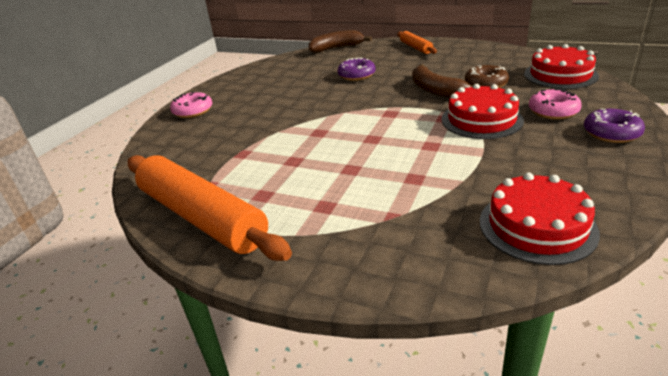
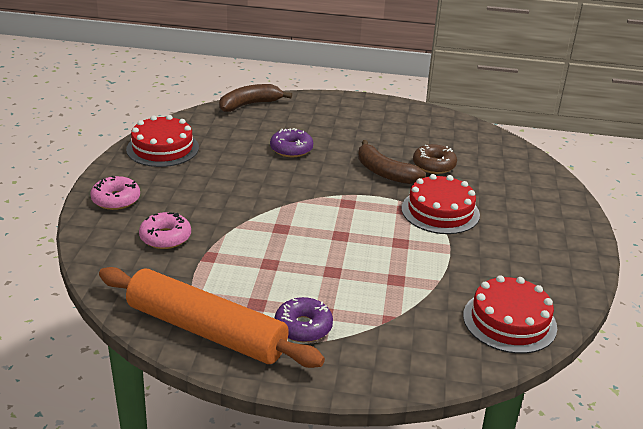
camera: 20 degrees left, 0 degrees up
orange rolling pin [397,31,437,54] -> none
red cake [524,44,599,89] -> red cake moved to [126,115,199,167]
pink donut [529,89,582,120] -> pink donut moved to [139,212,191,249]
purple donut [584,108,645,143] -> purple donut moved to [275,297,333,342]

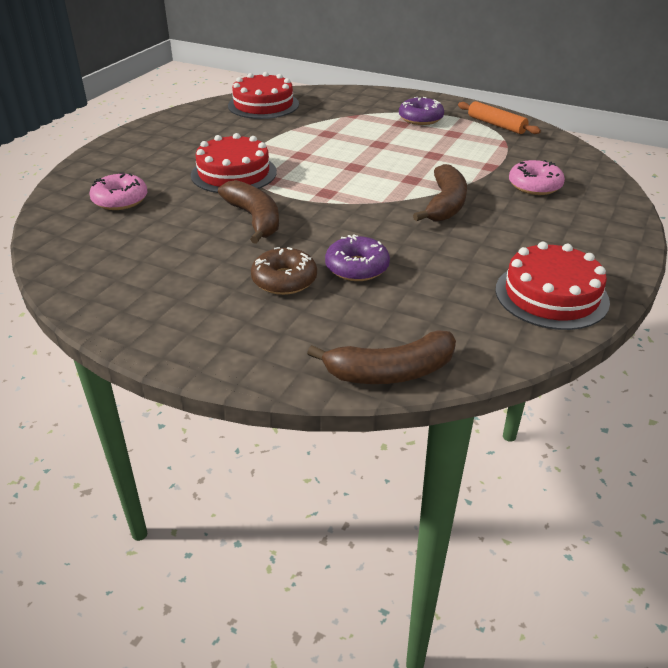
camera: 160 degrees left, 5 degrees up
pink donut [90,176,140,210] -> pink donut moved to [90,172,148,210]
orange rolling pin [99,267,325,368] -> orange rolling pin [458,101,541,134], size x0.48
brown donut [413,144,457,174] -> brown donut moved to [251,247,317,295]
none -> brown banana [413,164,467,222]

